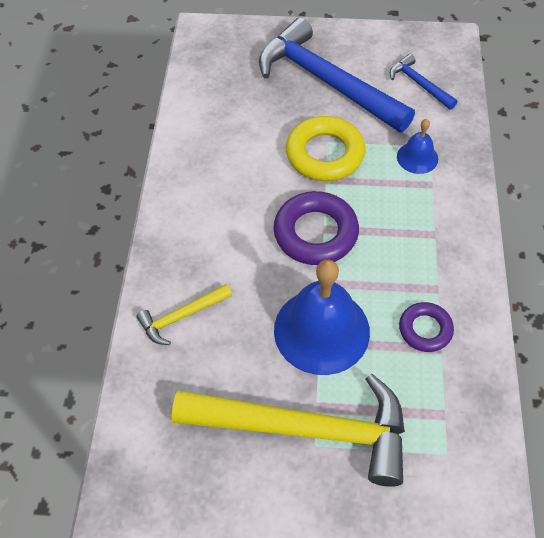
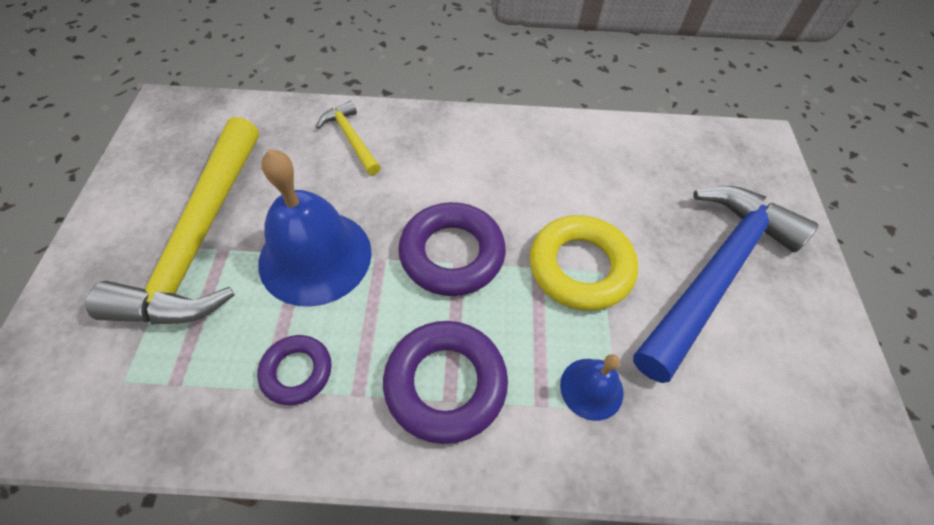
camera: 85 degrees right, 0 degrees up
blue hammer [390,54,458,110] -> none
none -> purple ring [383,321,508,444]

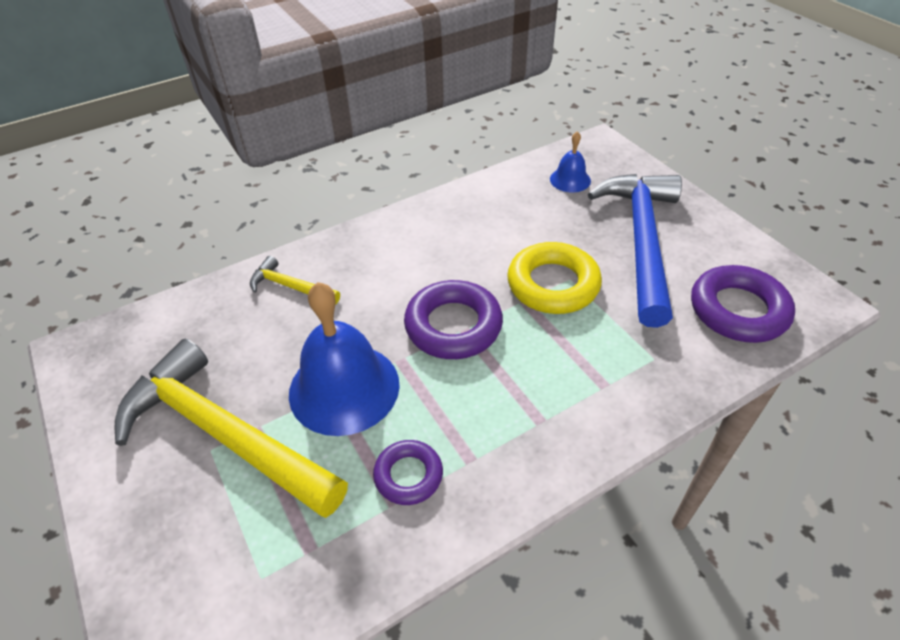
camera: 30 degrees left, 10 degrees down
yellow hammer [86,117,259,325] -> yellow hammer turned 150 degrees clockwise [115,339,348,518]
purple ring [383,321,508,444] -> purple ring moved to [691,265,795,343]
blue bell [560,354,623,421] -> blue bell moved to [550,131,591,192]

